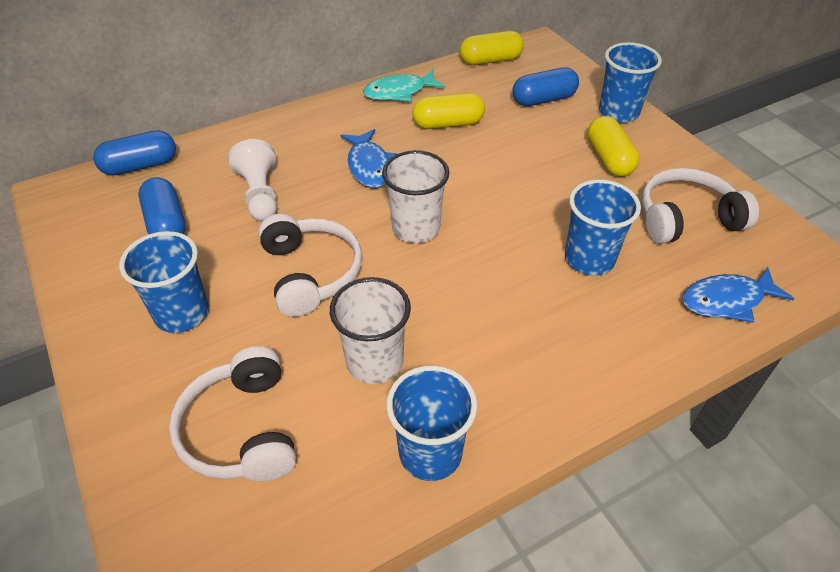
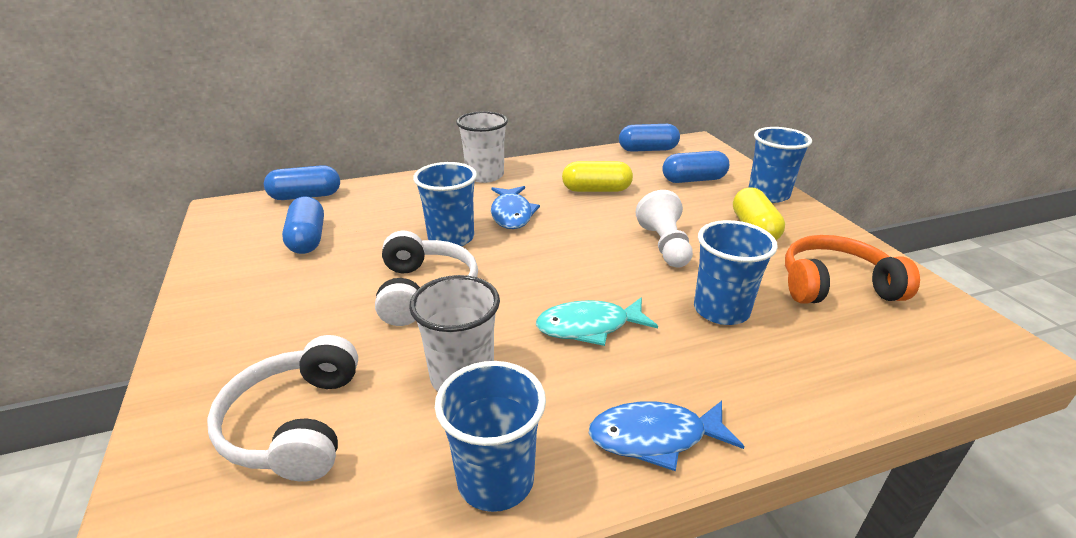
camera: 10 degrees right, 15 degrees down
blue cup [119,231,209,333] -> blue cup moved to [413,162,477,246]
white pawn [228,139,277,222] -> white pawn moved to [636,190,693,268]
turquoise fish [363,70,445,102] -> turquoise fish moved to [536,297,658,346]
white cup [382,150,450,243] -> white cup moved to [456,111,508,183]
yellow capsule [460,31,524,65] -> blue capsule [619,124,680,152]
white headphones [642,168,759,244] -> orange headphones [785,235,920,304]
blue fish [682,267,794,323] -> blue fish moved to [589,401,744,471]

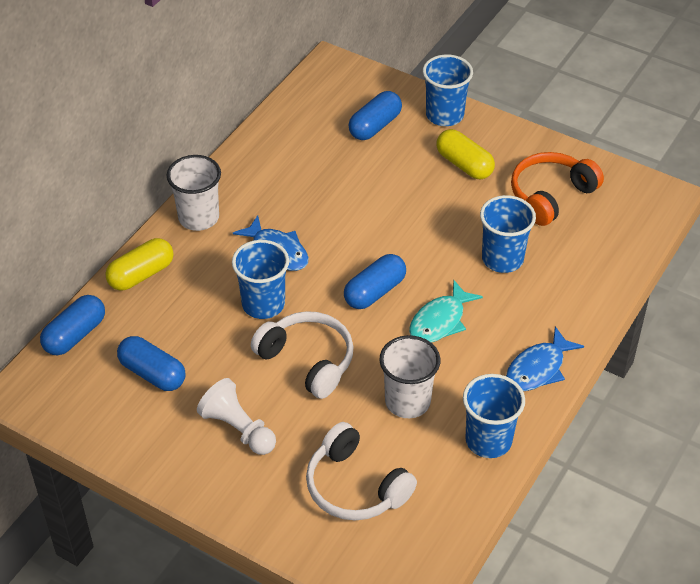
camera: 40 degrees left, 15 degrees up
yellow capsule [562,161,633,192] -> yellow capsule moved to [105,238,173,291]
blue capsule [619,124,680,152] -> blue capsule moved to [344,254,406,309]
white pawn [636,190,693,268] -> white pawn moved to [197,378,276,455]

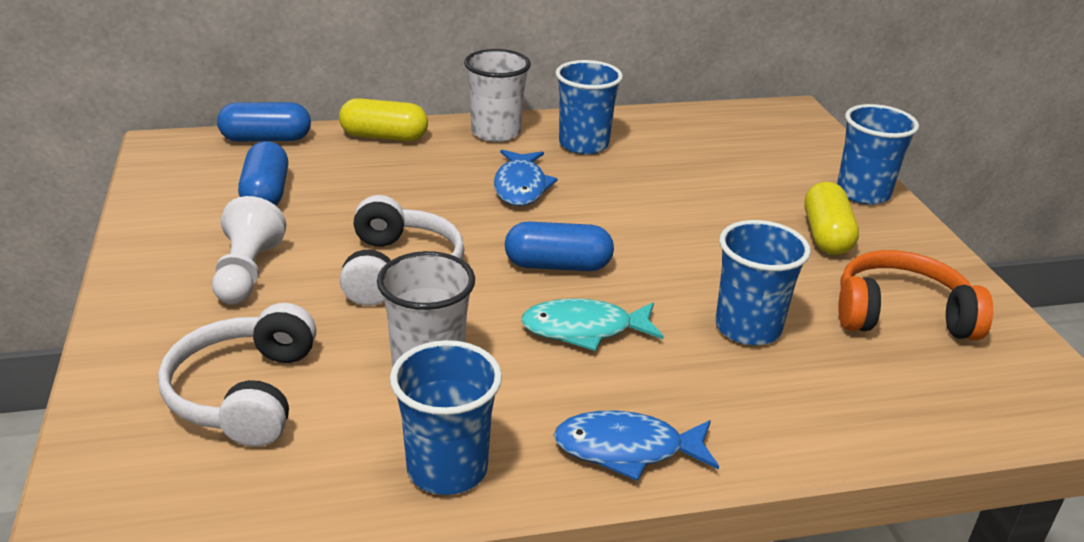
camera: 45 degrees right, 15 degrees down
blue cup [232,240,289,319] -> blue cup moved to [556,60,623,154]
blue capsule [348,91,402,140] -> none

